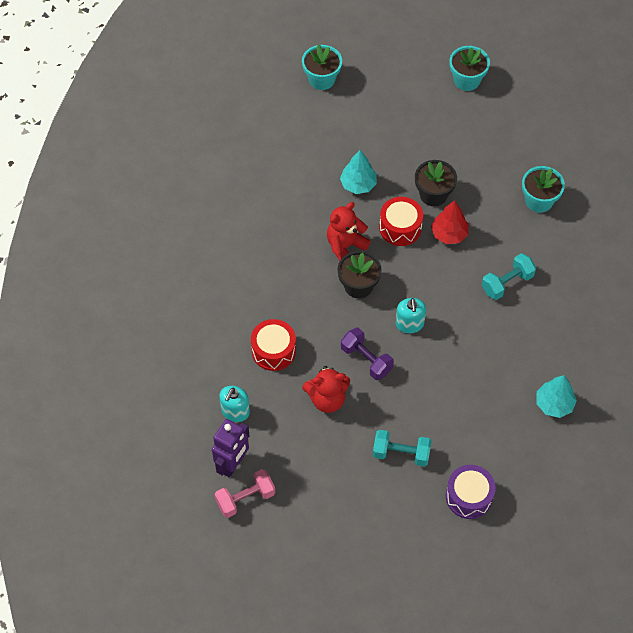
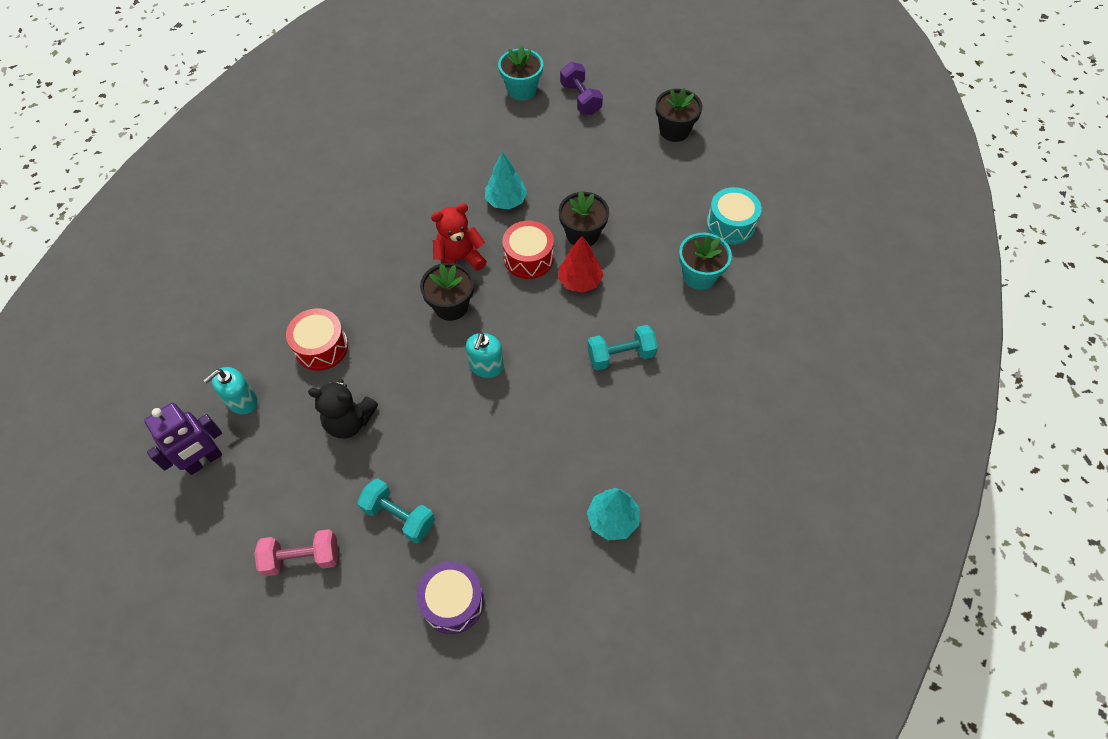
camera: 20 degrees right, 0 degrees up
pink dumbbell [215,469,275,518] -> pink dumbbell moved to [254,529,338,576]
red teddy bear [302,366,350,413] -> black teddy bear [308,379,378,438]
purple dumbbell [341,328,394,380] -> purple dumbbell moved to [560,62,603,115]
turquoise flower pot [450,46,490,91] -> black flower pot [656,88,702,142]
none -> turquoise drum [706,187,761,245]

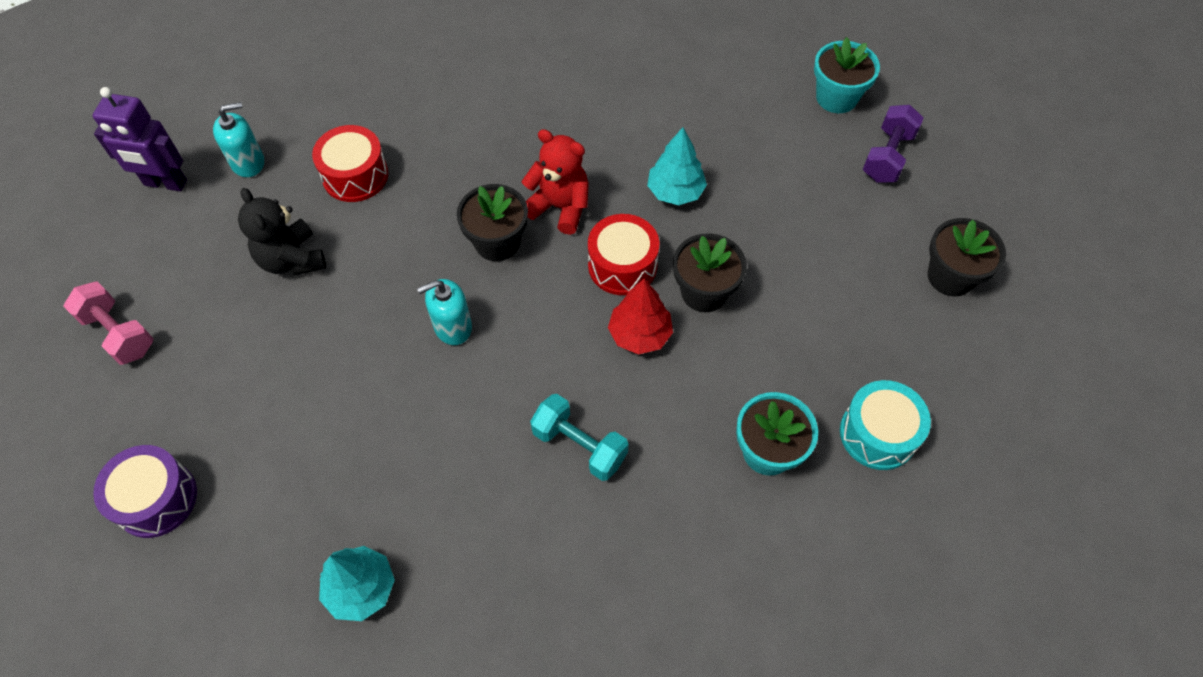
camera: 50 degrees right, 0 degrees up
turquoise soap dispenser [203,367,257,415] -> turquoise soap dispenser turned 150 degrees clockwise [213,102,264,177]
turquoise dumbbell [357,478,435,543] -> none

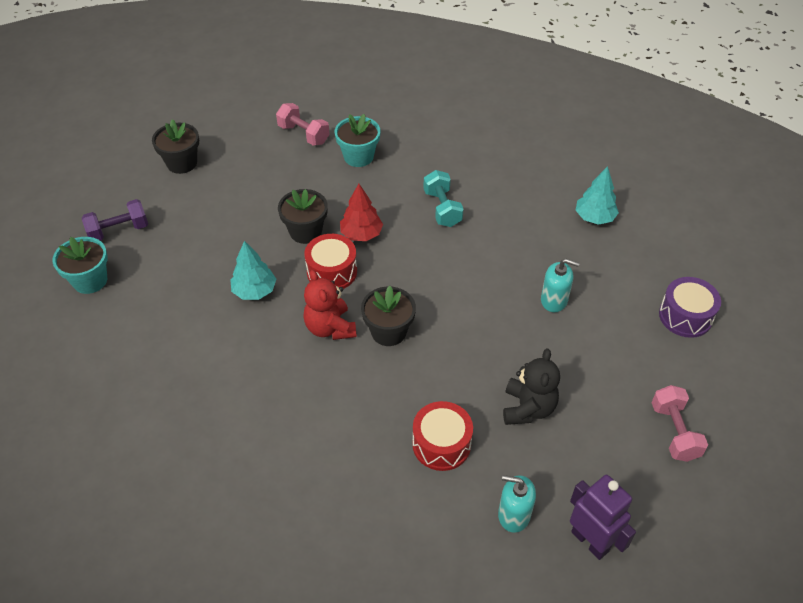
camera: 140 degrees left, 10 degrees down
turquoise soap dispenser [417,279,472,345] -> turquoise soap dispenser moved to [541,258,580,312]
turquoise drum [840,380,931,470] -> pink dumbbell [276,103,330,146]

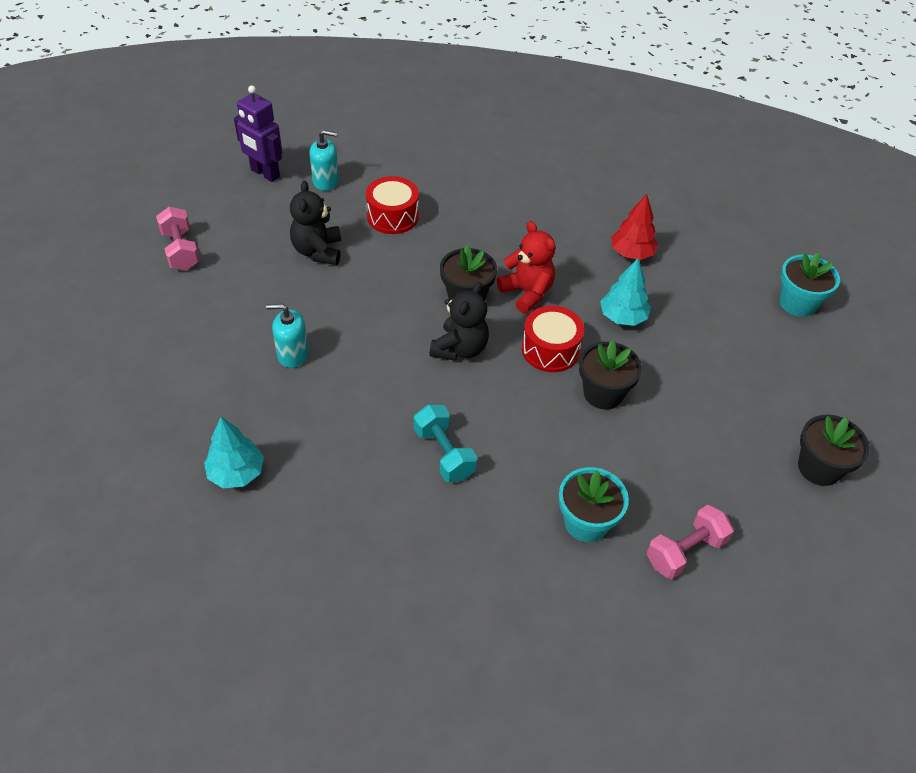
camera: 165 degrees right, 0 degrees up
purple dumbbell [82,199,148,241] -> none
pink dumbbell [276,103,330,146] -> pink dumbbell turned 60 degrees counterclockwise [646,505,734,579]
red tree [340,184,383,241] -> red tree moved to [611,194,659,260]
purple drum [659,277,721,338] -> none
none -> black teddy bear [429,282,489,361]

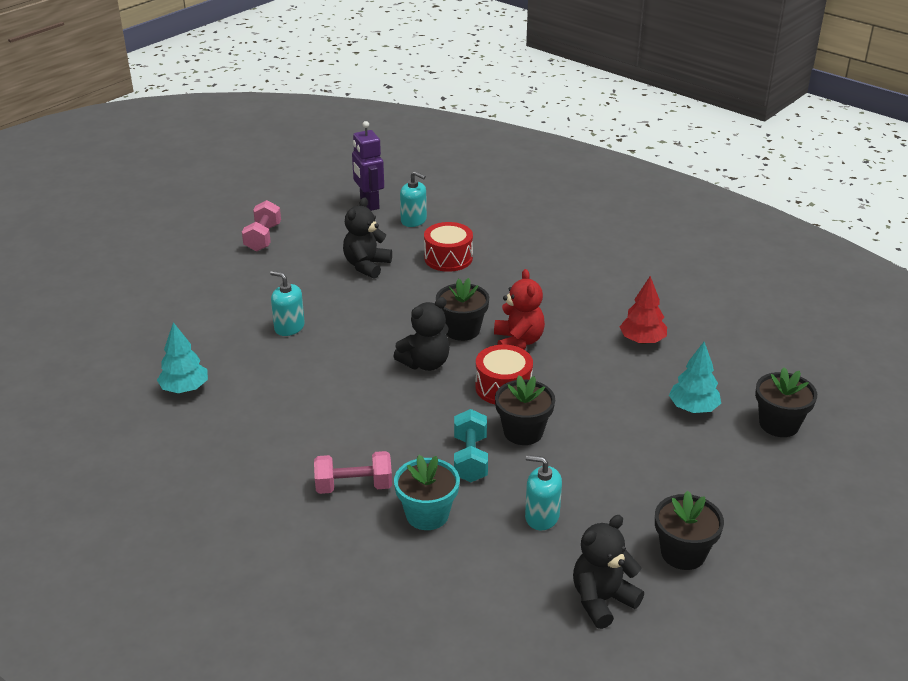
camera: 30 degrees right, 15 degrees down
turquoise dumbbell [414,404,477,482] -> turquoise dumbbell moved to [454,409,488,482]
turquoise tree [600,258,651,326] -> turquoise tree moved to [669,342,721,413]
pink dumbbell [646,505,734,579] -> pink dumbbell moved to [314,451,392,494]
turquoise flower pot [779,252,840,317] -> black flower pot [755,367,817,437]
none -> turquoise soap dispenser [525,455,562,530]
none -> black teddy bear [573,515,644,629]

